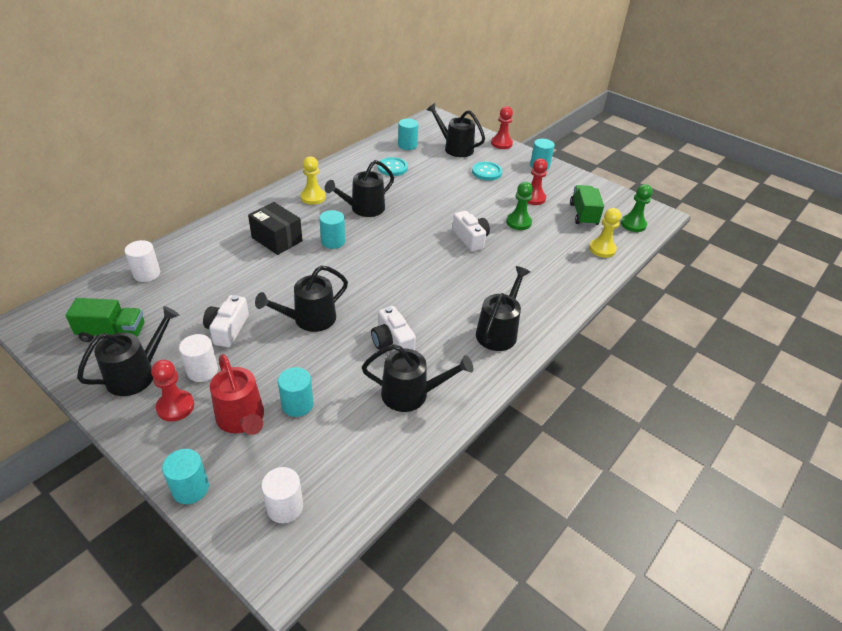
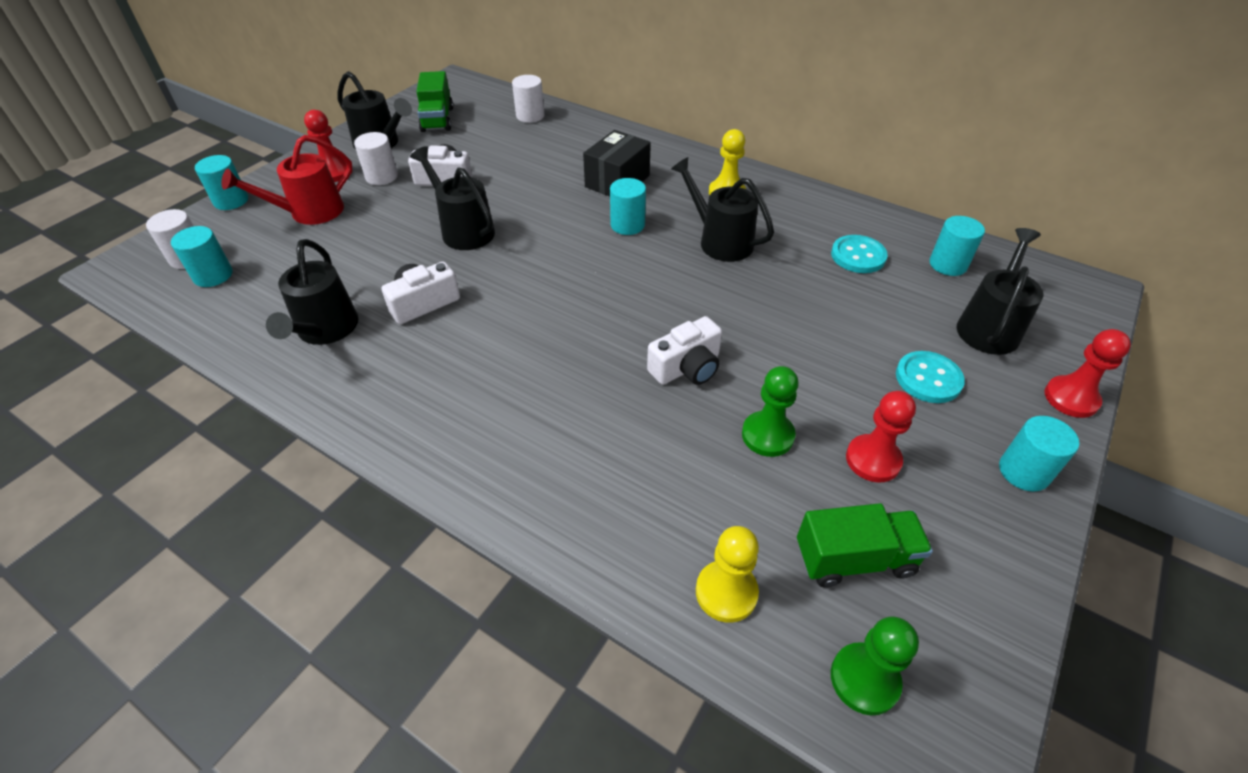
camera: 85 degrees right, 5 degrees up
turquoise cylinder [278,367,314,417] -> turquoise cylinder moved to [171,226,233,287]
black watering can [476,266,530,351] -> none

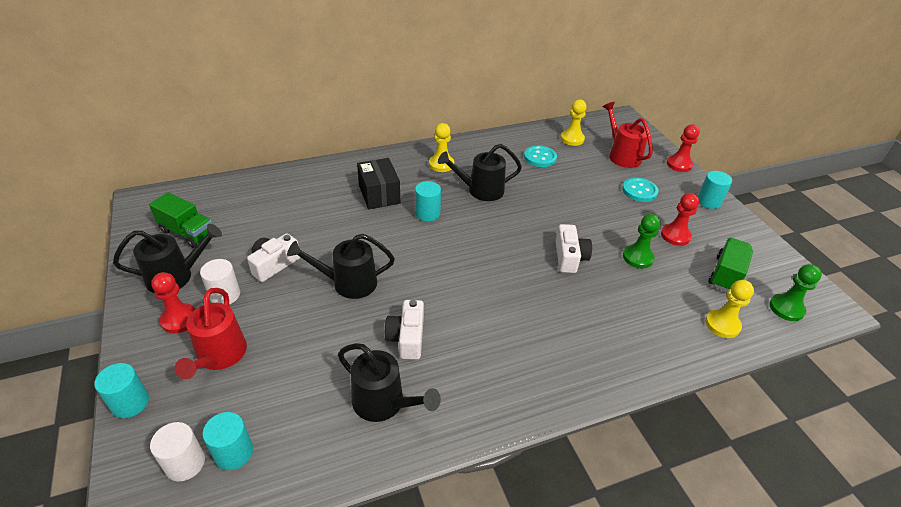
camera: 55 degrees left, 5 degrees down
white cylinder [512,75,545,123] -> none
turquoise cylinder [929,216,985,276] -> yellow pawn [561,99,587,146]
black watering can [957,228,1043,355] -> red watering can [603,102,653,168]

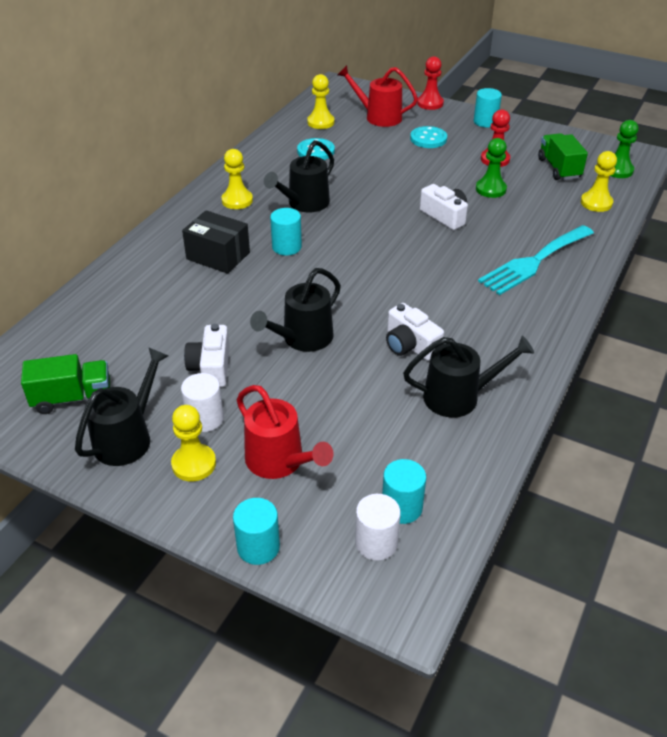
camera: 40 degrees left, 0 degrees up
red pawn [151,272,195,333] -> yellow pawn [171,405,216,481]
none -> turquoise fork [478,225,594,295]

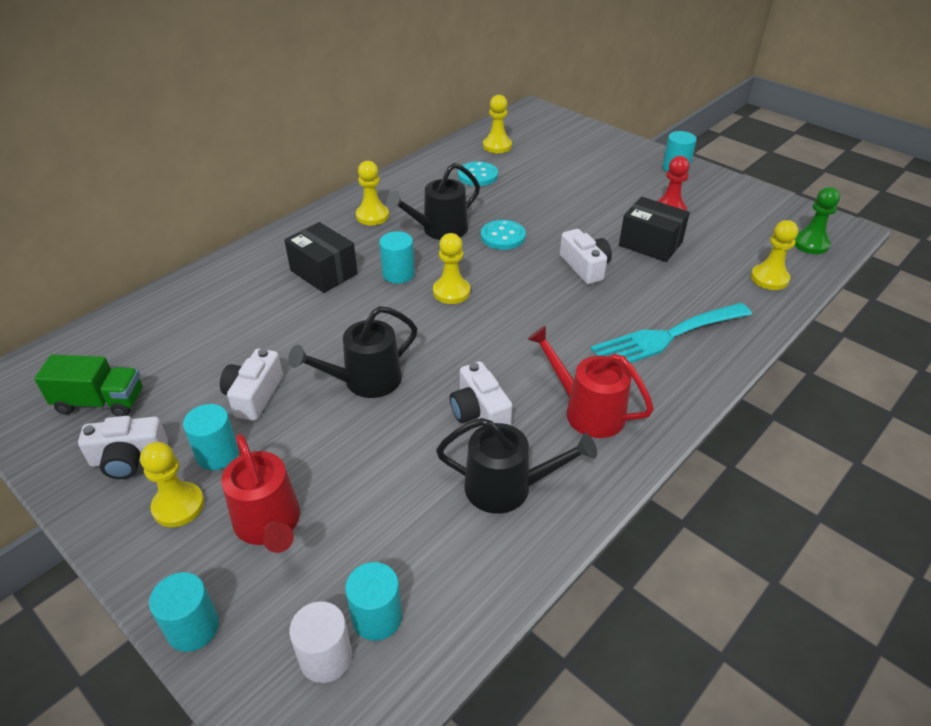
camera: 15 degrees right, 0 degrees up
black watering can [75,347,168,466] -> white camera [78,416,168,479]
white cylinder [181,373,224,432] -> turquoise cylinder [183,404,239,470]
red watering can [338,65,418,127] -> red watering can moved to [527,326,654,438]
turquoise button [410,126,447,148] -> turquoise button moved to [481,220,526,250]
red pawn [417,56,444,110] -> none
green pawn [476,138,507,198] -> black box [619,197,690,262]
green truck [538,133,588,180] -> none
none -> yellow pawn [433,233,470,304]

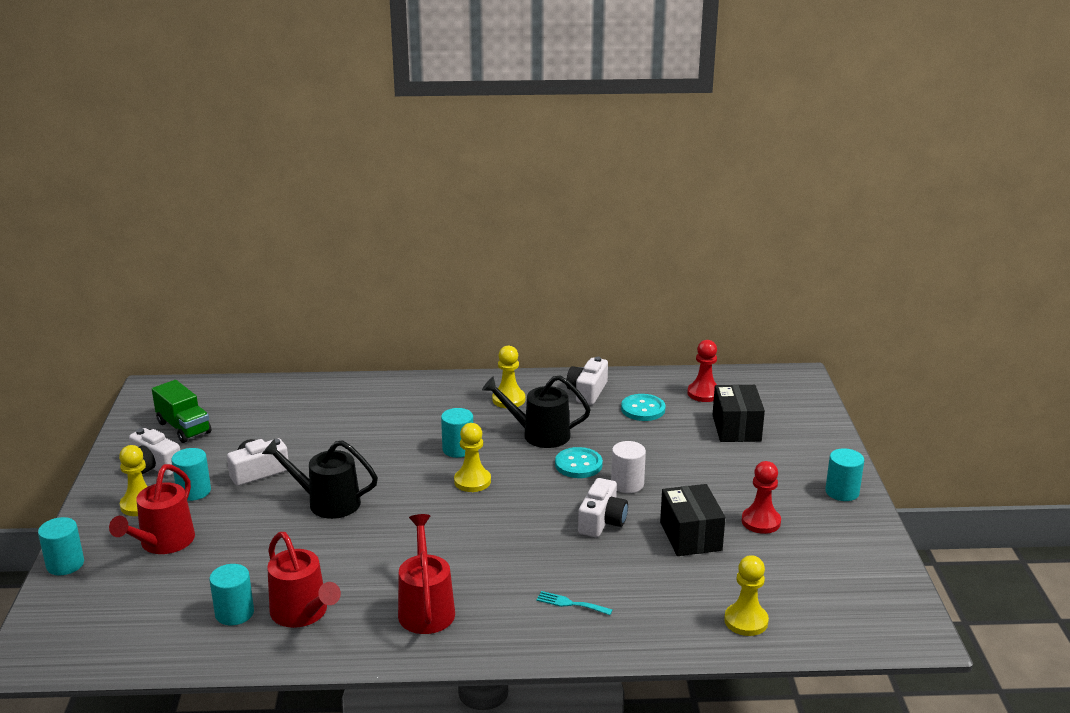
camera: 45 degrees right, 15 degrees down
black box [284,222,358,293] -> black box moved to [713,384,765,442]
white cylinder [289,601,352,683] -> white cylinder moved to [611,441,646,493]
turquoise cylinder [345,562,402,641] -> turquoise cylinder moved to [209,564,254,626]
black watering can [436,418,597,514] -> red watering can [267,532,341,628]
white camera [450,361,513,426] -> white camera moved to [566,357,608,405]
yellow pawn [483,95,512,153] -> red pawn [687,340,717,402]
turquoise fork [591,303,752,363] -> turquoise fork [536,591,612,615], size x0.41
green pawn [795,187,840,254] -> none

